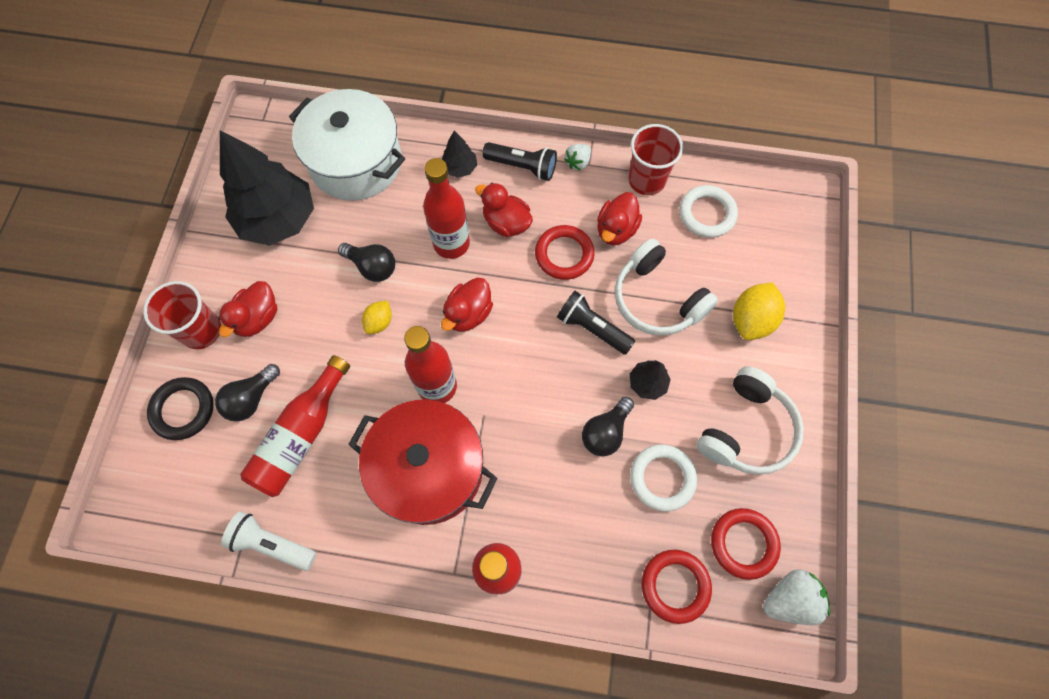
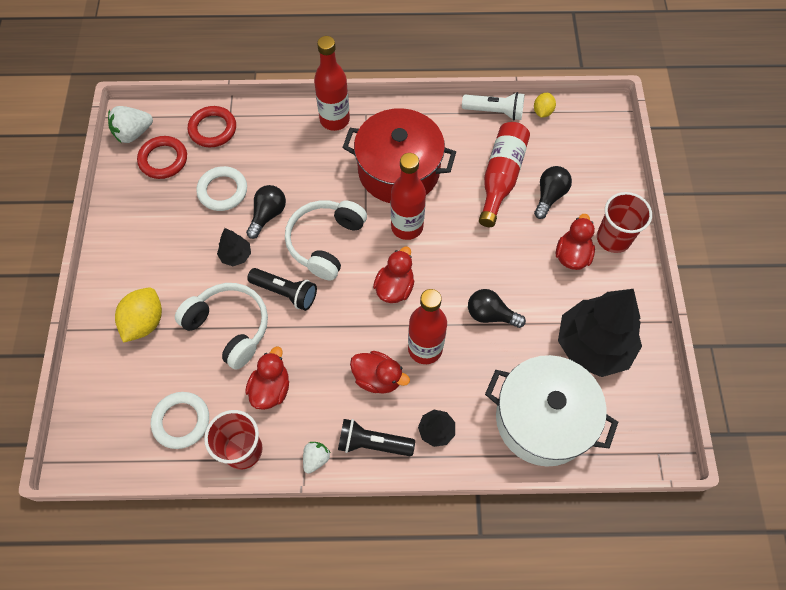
camera: 170 degrees right, 5 degrees down
black ring [147,377,214,440] -> none
yellow lemon [362,301,392,334] -> yellow lemon moved to [534,93,556,118]
red ring [535,225,595,280] -> none
white headphones [696,366,804,475] -> white headphones moved to [285,200,367,280]

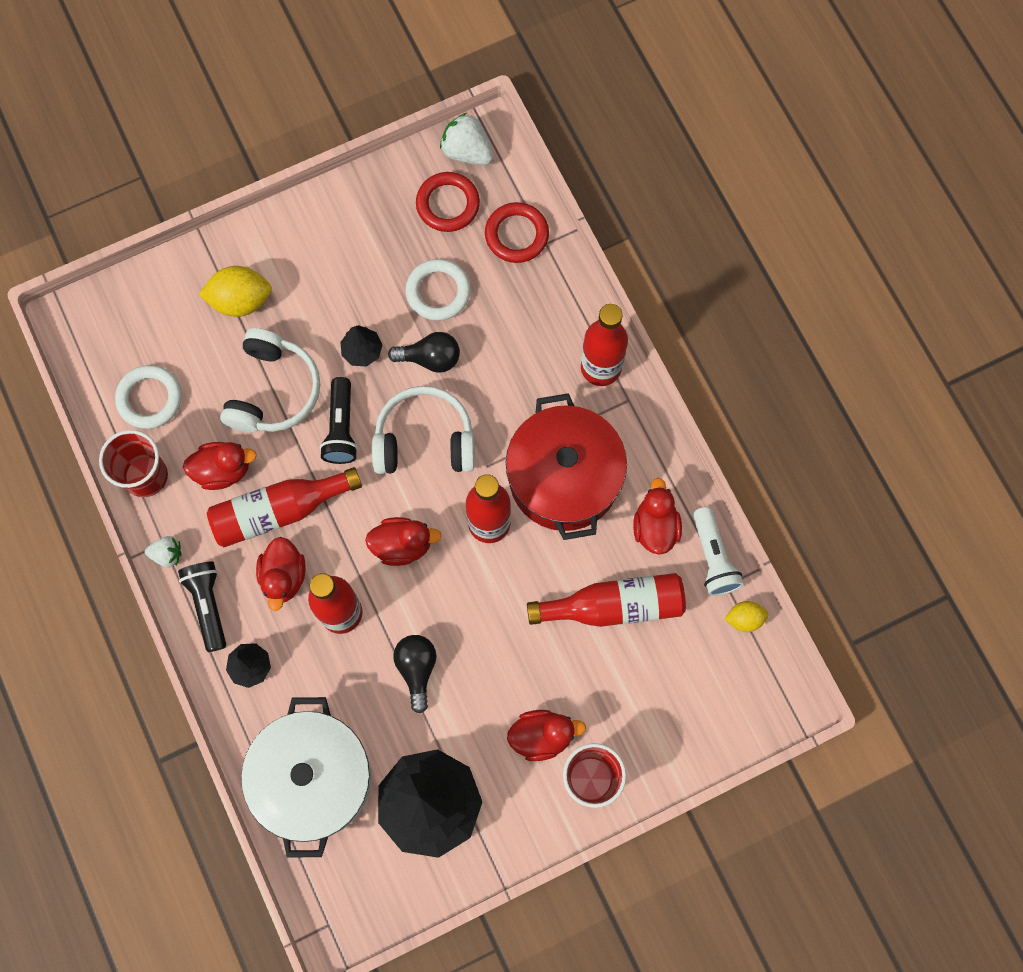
camera: 65 degrees right, 10 degrees up
black light bulb [534,166,572,219] -> none
none -> red bottle [207,467,362,547]
none -> red duck [633,478,682,555]

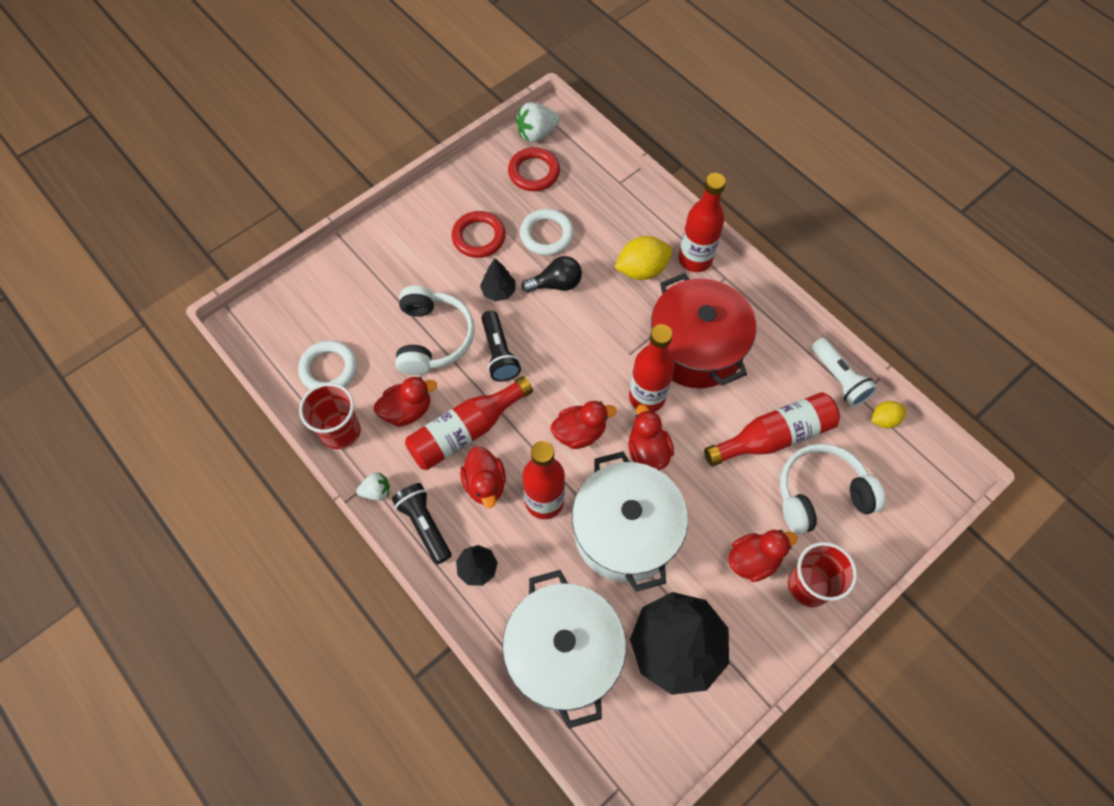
camera: 15 degrees left, 10 degrees down
yellow lemon [199,266,272,317] -> yellow lemon moved to [614,236,672,280]
white headphones [372,386,475,474] -> white headphones moved to [780,444,886,535]
black light bulb [393,635,437,713] -> white pot [572,451,688,592]
white strawberry [440,113,493,165] -> white strawberry turned 45 degrees counterclockwise [516,102,560,142]
red ring [485,202,549,263] -> red ring moved to [452,211,506,258]
red duck [633,478,682,555] -> red duck moved to [628,404,674,470]

